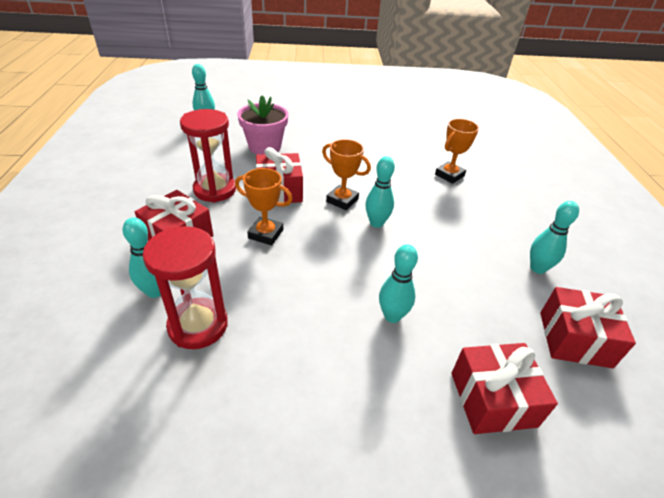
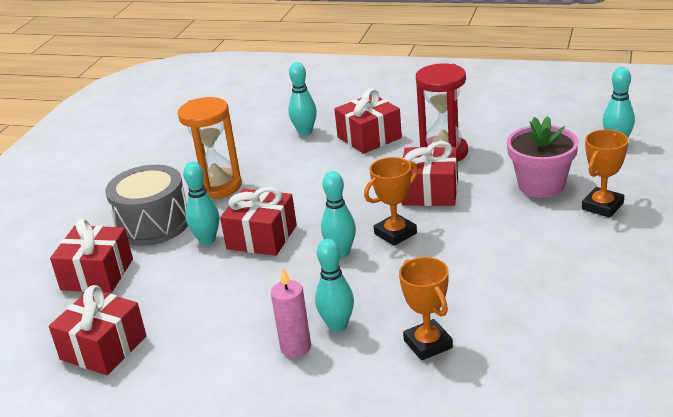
camera: 115 degrees right, 10 degrees down
red hourglass [142,226,228,349] -> none
orange trophy [235,168,293,245] -> orange trophy moved to [582,129,628,218]
turquoise bowling pin [530,201,579,274] -> turquoise bowling pin moved to [315,239,354,332]
none -> grey drum [105,165,188,246]
none -> orange hourglass [178,97,242,199]
none -> red gift [220,187,297,256]
none -> pink candle [271,267,311,357]

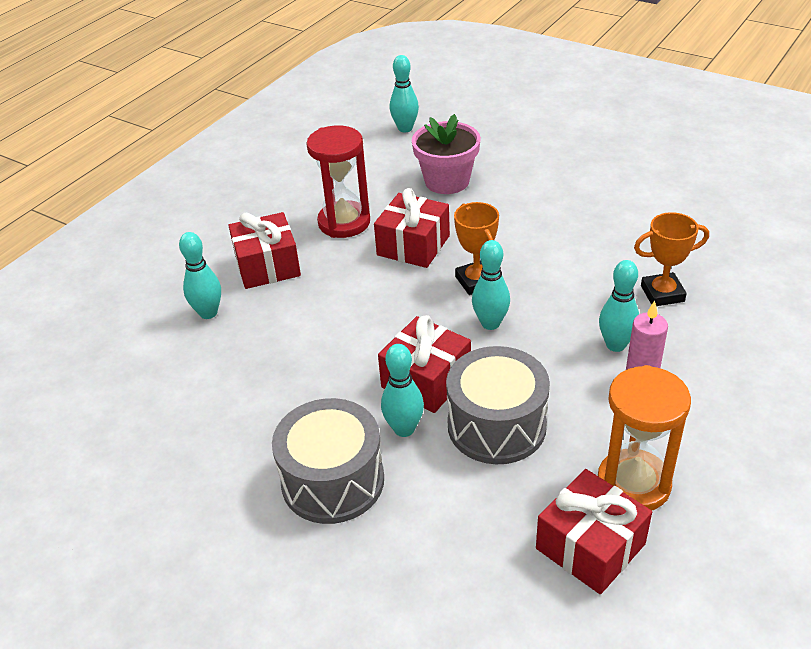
camera: 75 degrees left, 10 degrees up
red gift [50,219,133,293] -> none
orange hourglass [178,97,242,199] -> orange hourglass moved to [598,365,691,510]
orange trophy [582,129,628,218] -> none
none -> grey drum [446,346,550,464]

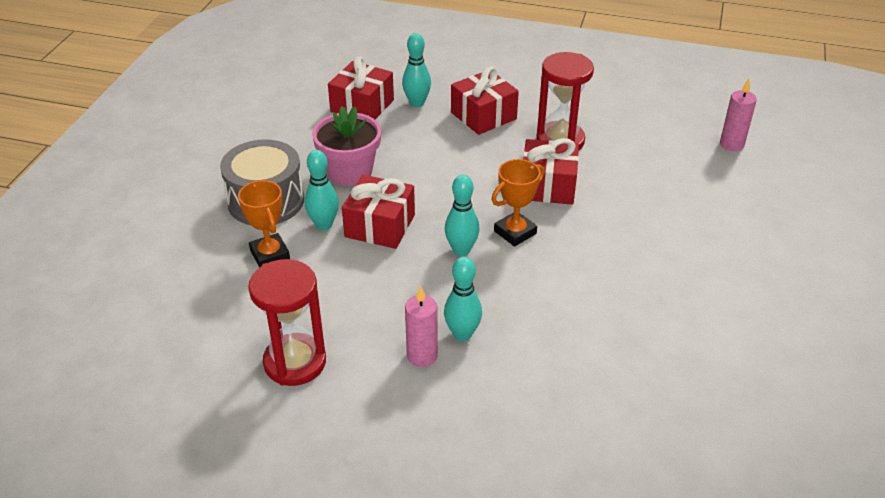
camera: 70 degrees right, 0 degrees up
turquoise bowling pin [390,55,419,132] -> pink candle [720,78,757,151]
pink flower pot [412,114,481,194] -> pink flower pot moved to [312,106,381,186]
grey drum [446,346,550,464] -> none
red gift [536,469,652,594] -> red gift moved to [328,56,394,119]
orange hourglass [598,365,691,510] -> red hourglass [248,259,326,386]
orange trophy [634,212,709,306] -> orange trophy moved to [238,180,290,268]

